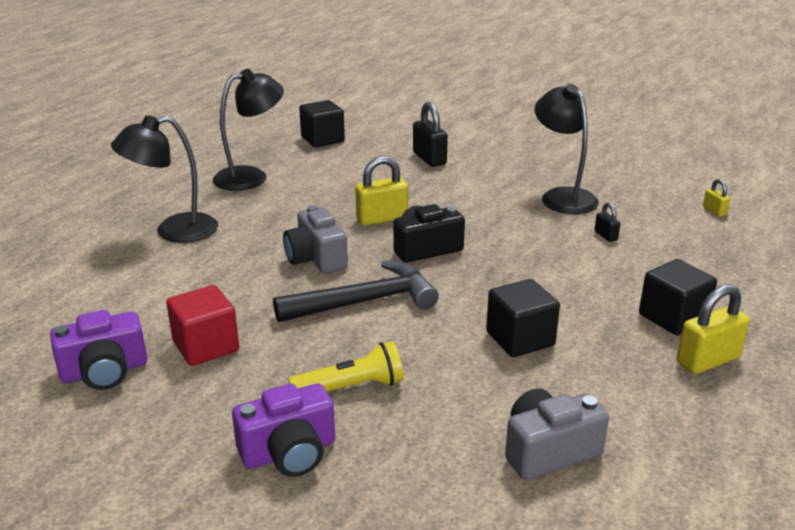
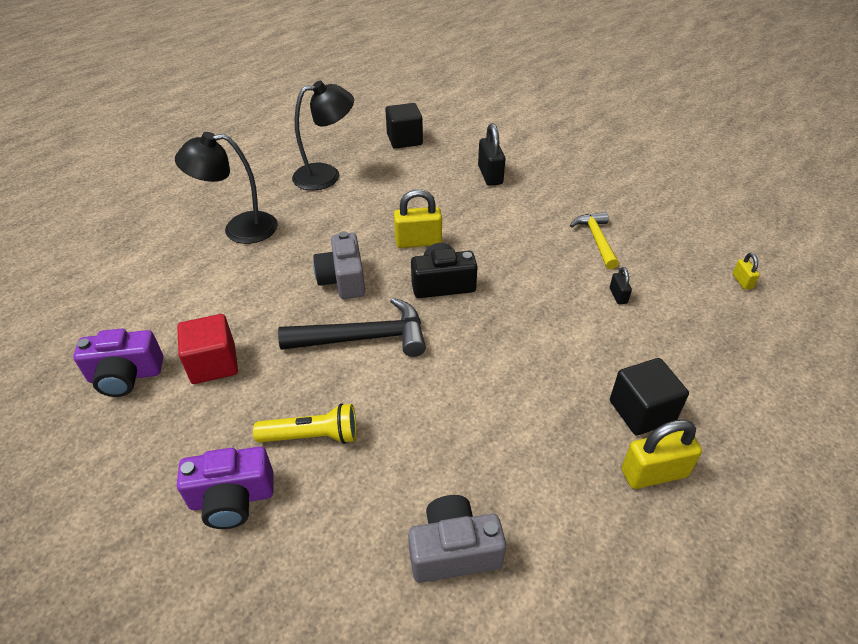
camera: 15 degrees right, 15 degrees up
black cube [486,279,560,357] -> none
black lamp [535,84,599,214] -> yellow hammer [570,212,619,269]

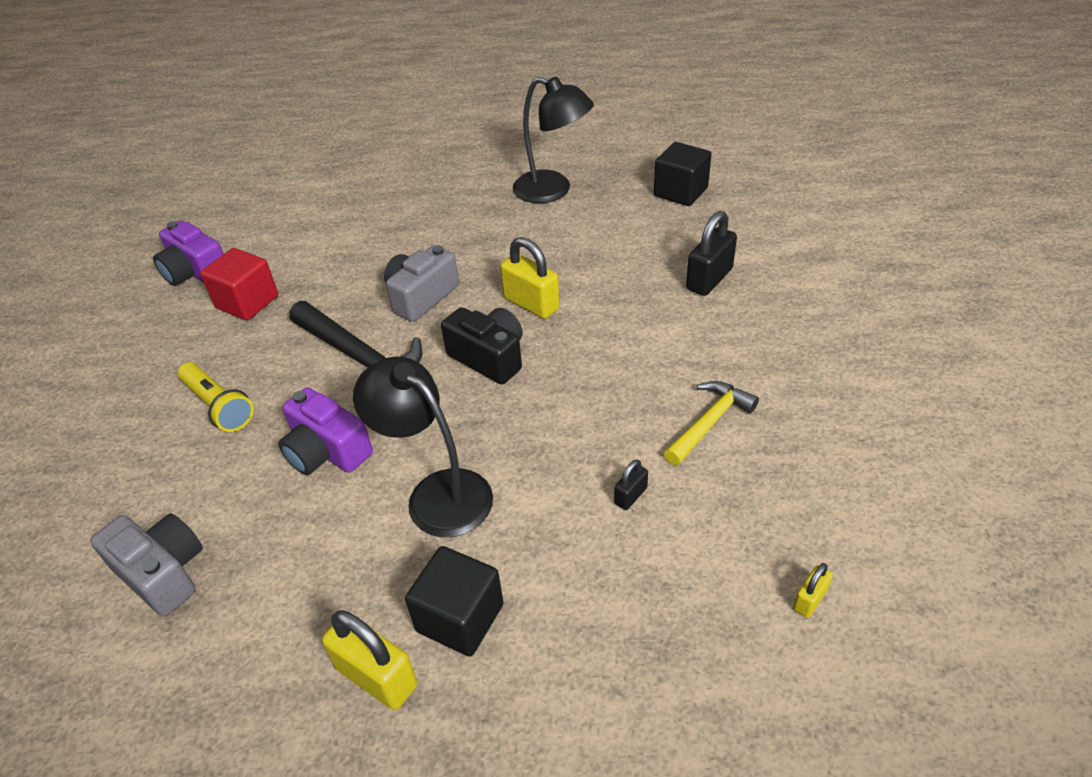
camera: 50 degrees right, 0 degrees up
black lamp [175,132,278,244] -> black lamp moved to [353,356,493,537]
purple camera [177,446,274,529] -> purple camera moved to [278,387,373,475]

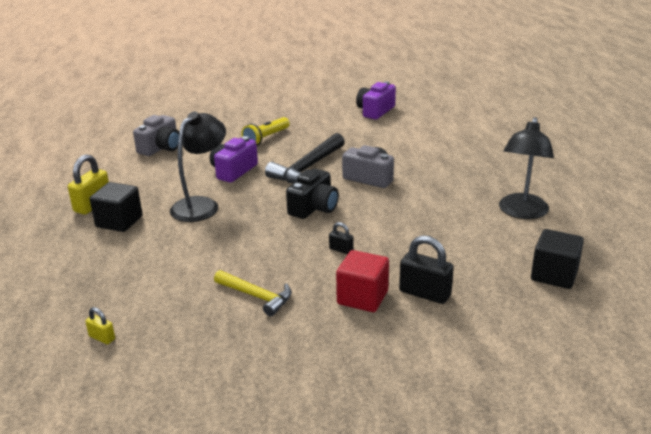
camera: 80 degrees right, 15 degrees down
red cube [200,248,278,321] -> red cube moved to [336,250,389,312]
yellow padlock [500,237,560,319] -> none
black padlock [614,459,648,510] -> black padlock moved to [329,222,353,254]

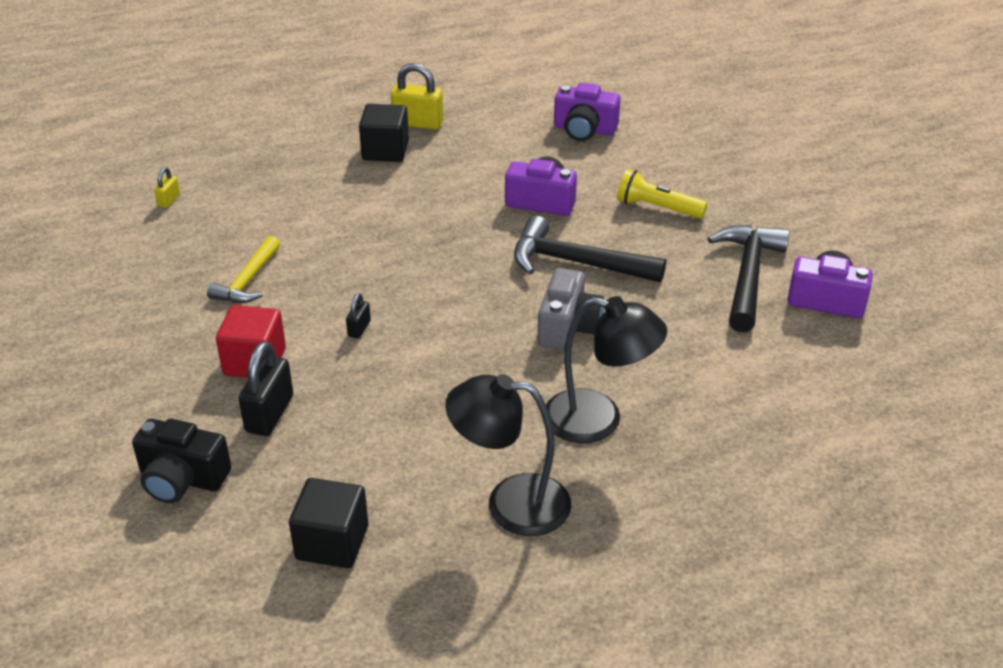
camera: 75 degrees right, 10 degrees up
grey camera [133,115,179,156] -> purple camera [554,83,620,141]
black lamp [170,111,226,222] -> black lamp moved to [546,296,667,443]
black camera [286,169,339,219] -> black camera moved to [132,419,232,503]
none -> black hammer [708,225,790,333]

